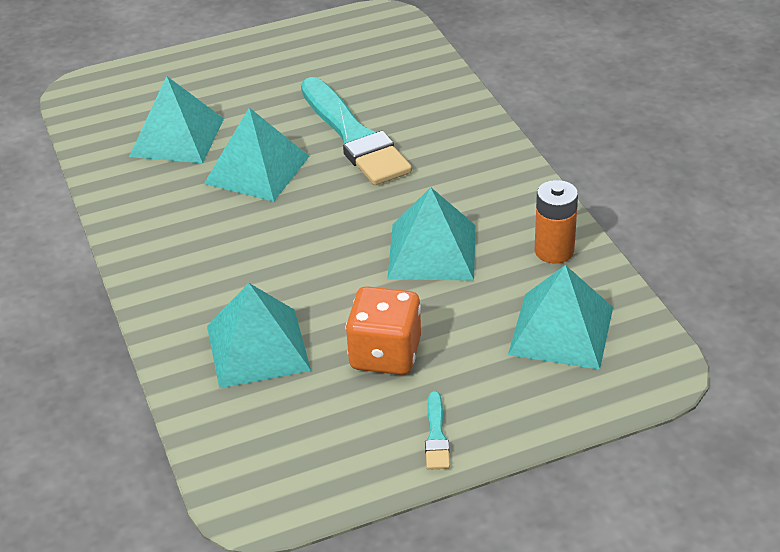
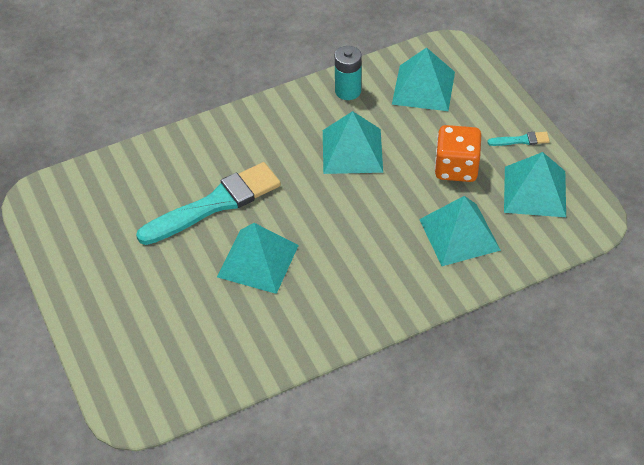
camera: 95 degrees left, 10 degrees up
turquoise pyramid [129,76,224,163] -> turquoise pyramid moved to [504,152,566,217]
orange battery [535,180,578,263] -> turquoise battery [335,46,362,100]

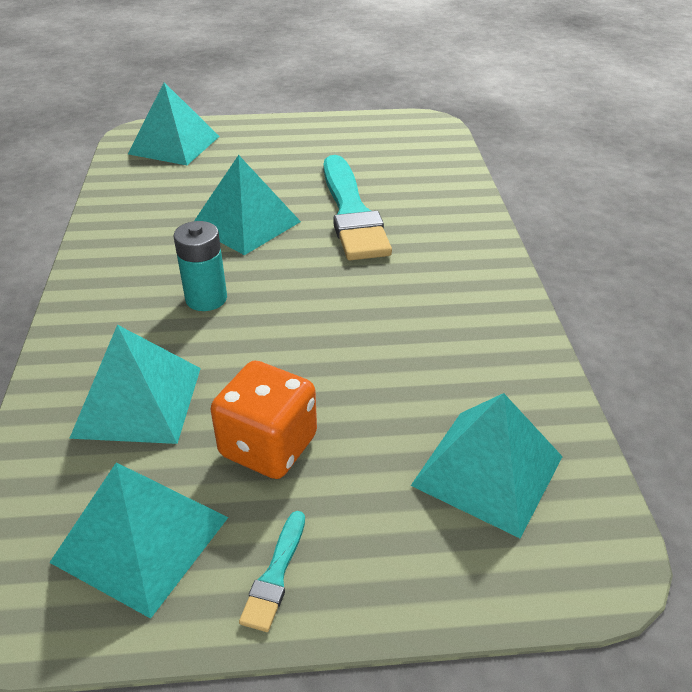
camera: 110 degrees right, 10 degrees down
turquoise pyramid [323,111,383,174] -> turquoise pyramid moved to [128,82,220,165]
turquoise battery [335,46,362,100] -> turquoise battery moved to [174,221,227,311]

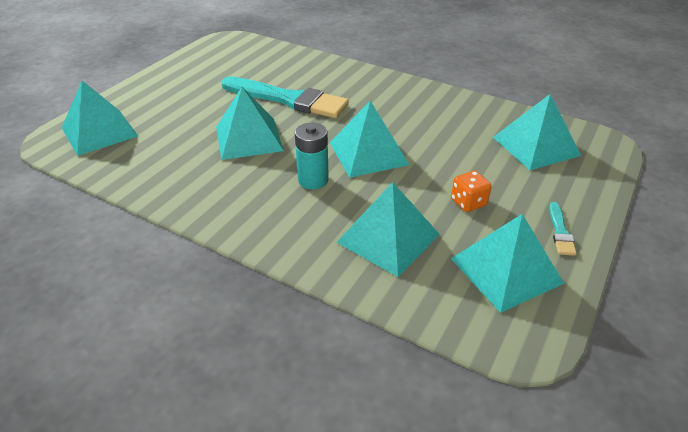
camera: 55 degrees left, 0 degrees up
orange dice [211,361,317,479] -> orange dice [451,171,492,212], size x0.59
turquoise brush [239,511,305,632] -> turquoise brush turned 45 degrees clockwise [549,202,577,256]
none -> turquoise pyramid [330,100,409,178]

